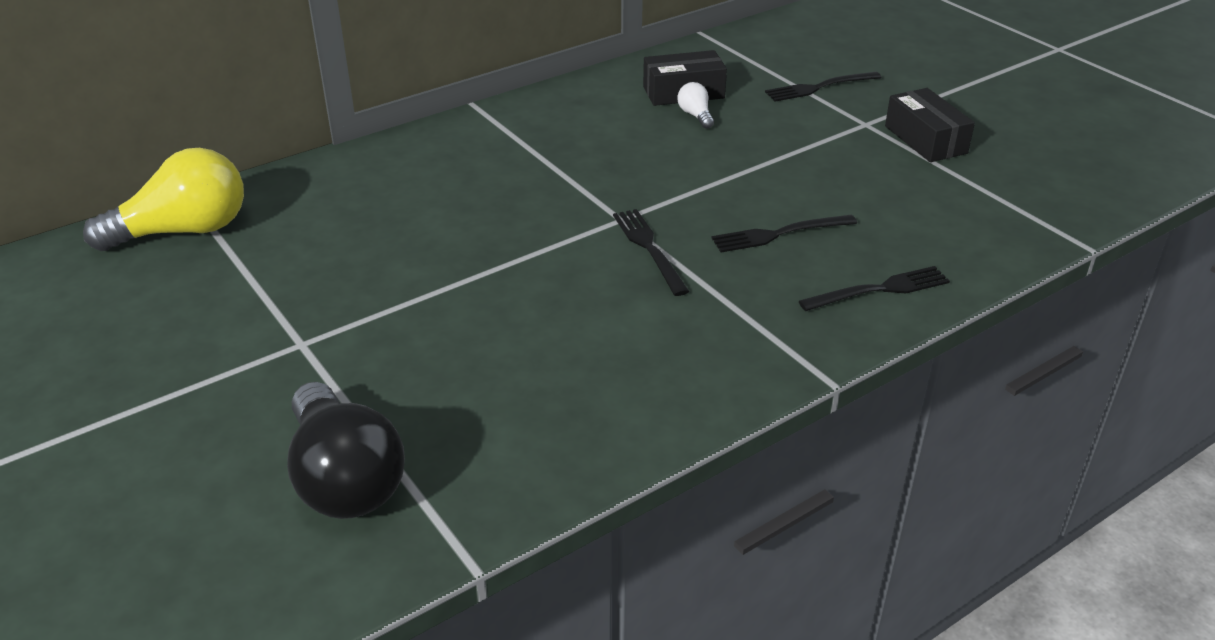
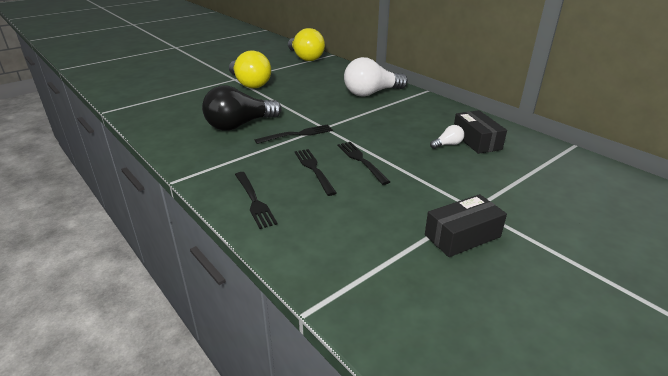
camera: 85 degrees right, 5 degrees down
black light bulb [287,382,405,519] -> black light bulb moved to [202,86,282,131]
black fork [765,72,882,102] -> black fork moved to [337,142,390,185]
none -> yellow light bulb [229,51,271,88]
none -> white light bulb [344,57,408,97]

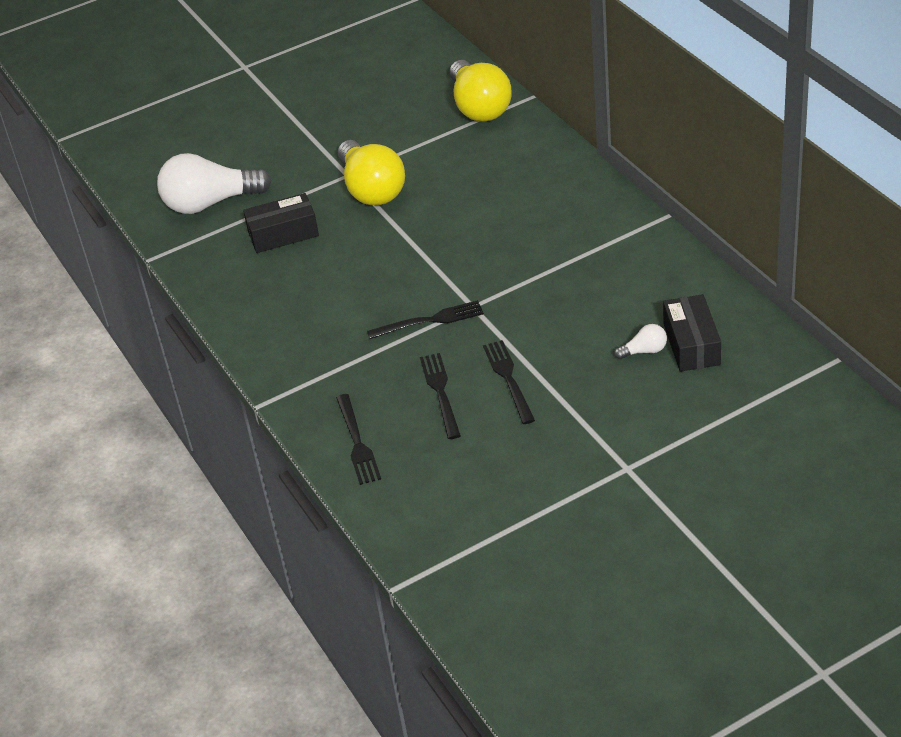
camera: 15 degrees right, 10 degrees up
black light bulb [202,86,282,131] -> none
white light bulb [344,57,408,97] -> white light bulb moved to [157,153,272,214]
black box [425,194,507,257] -> black box moved to [243,193,319,253]

